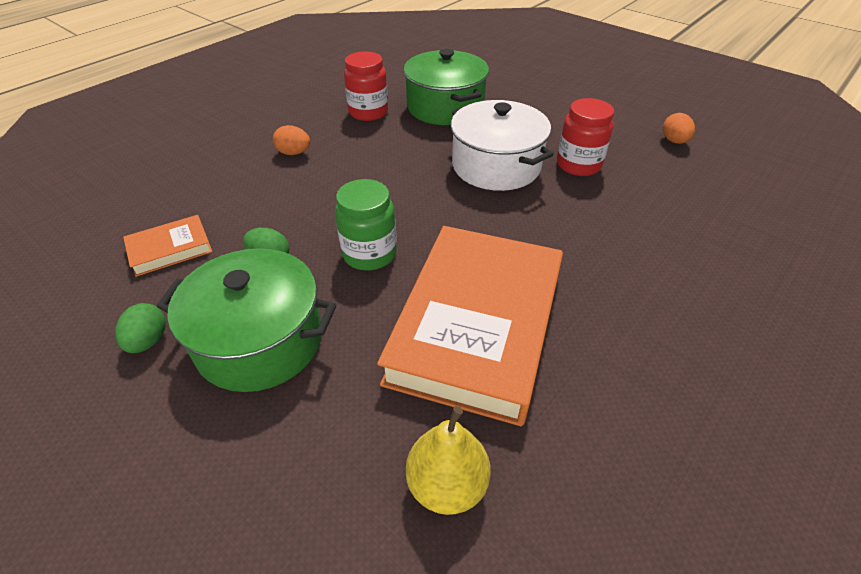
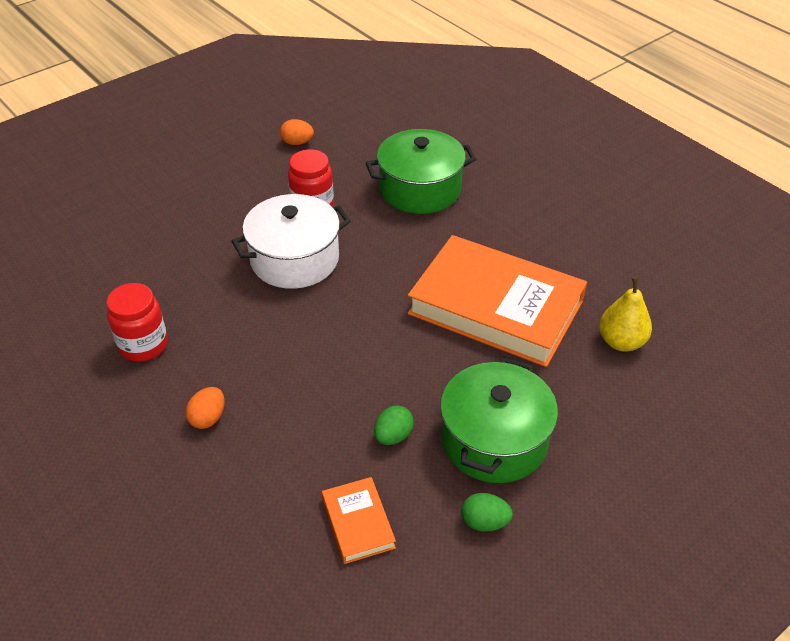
camera: 80 degrees left, 0 degrees up
green jar [335,179,397,271] -> none
green pot [403,49,489,125] -> green pot moved to [366,129,476,214]

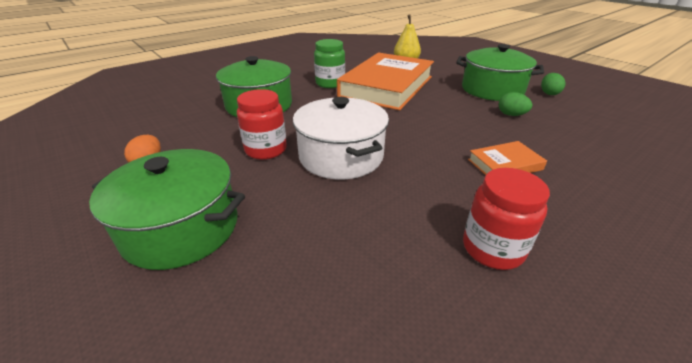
camera: 90 degrees left, 10 degrees down
orange egg [186,387,224,429] -> none
orange book [322,477,396,564] -> orange book moved to [468,141,547,175]
none -> green pot [89,149,245,270]
none -> green jar [314,39,345,88]

